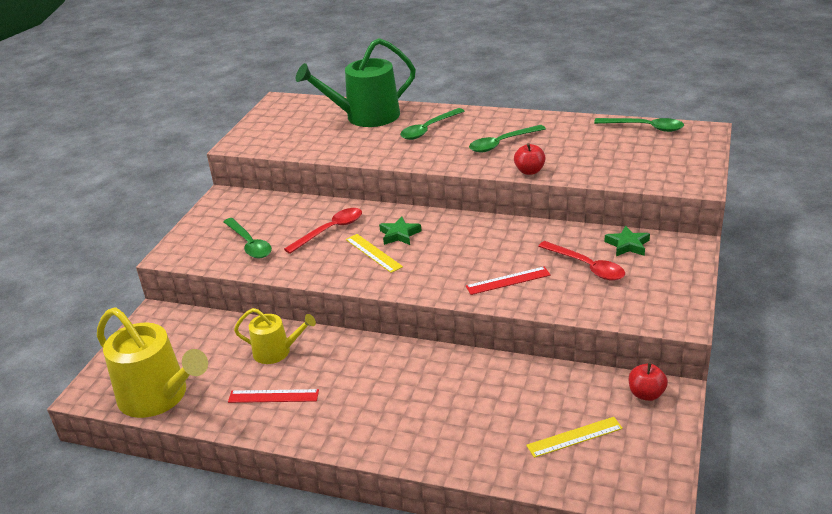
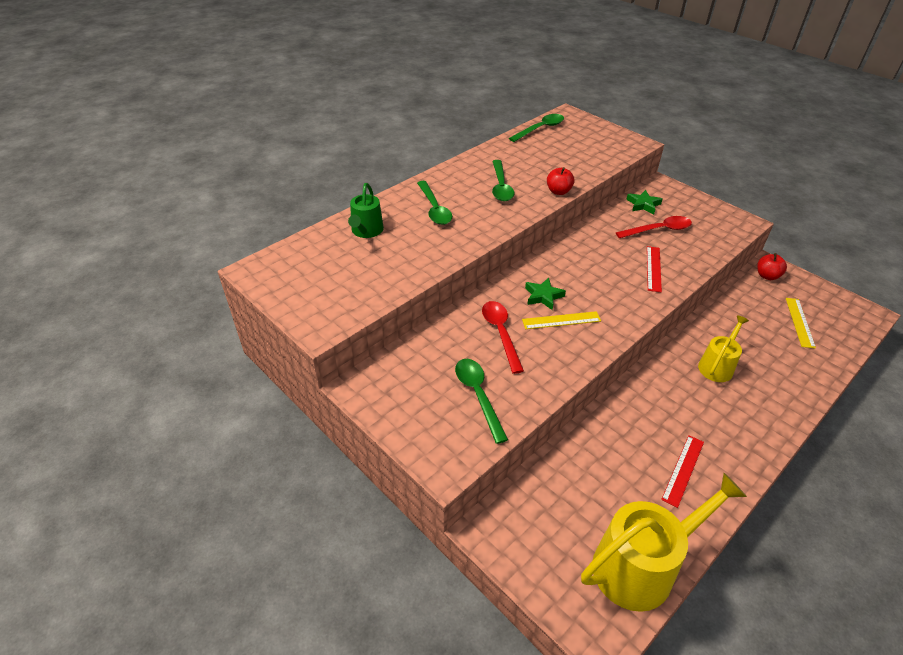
camera: 65 degrees left, 10 degrees up
green spoon [223,218,272,258] -> green spoon turned 105 degrees counterclockwise [455,359,508,444]
yellow watering can [234,308,316,364] -> yellow watering can moved to [698,315,749,382]
green watering can [296,38,416,127] -> green watering can [348,183,384,238], size x0.56

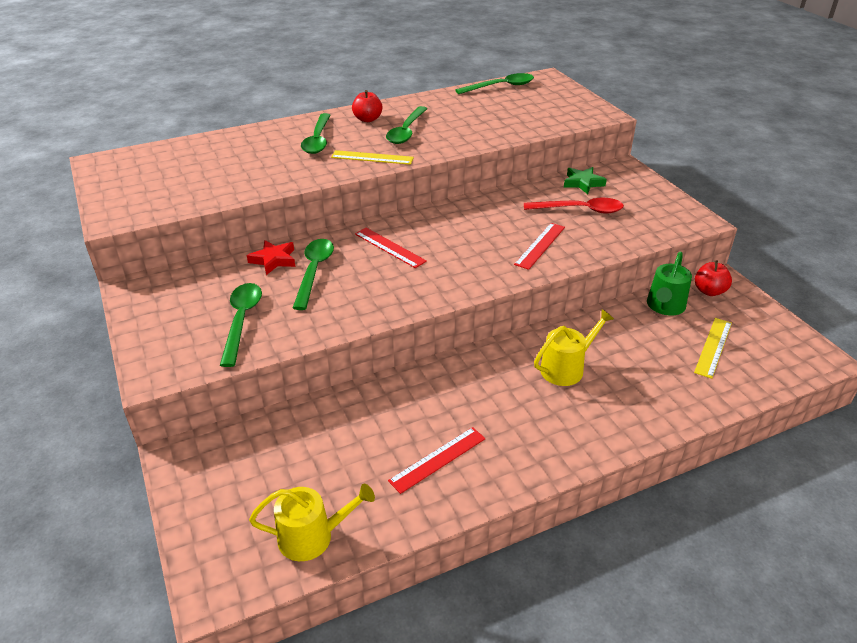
camera: 20 degrees right, 5 degrees down
green watering can [348,183,384,238] -> green watering can moved to [647,252,692,316]
red spoon [482,301,524,374] -> green spoon [293,239,334,310]
yellow ruler [522,311,601,329] -> yellow ruler moved to [331,150,414,165]
green star [525,278,566,310] -> red ruler [355,228,427,268]
red apple [547,167,575,195] -> red apple moved to [352,90,382,122]
yellow watering can [581,473,747,612] -> yellow watering can [249,484,375,561], size x0.56
none -> red star [247,240,295,275]

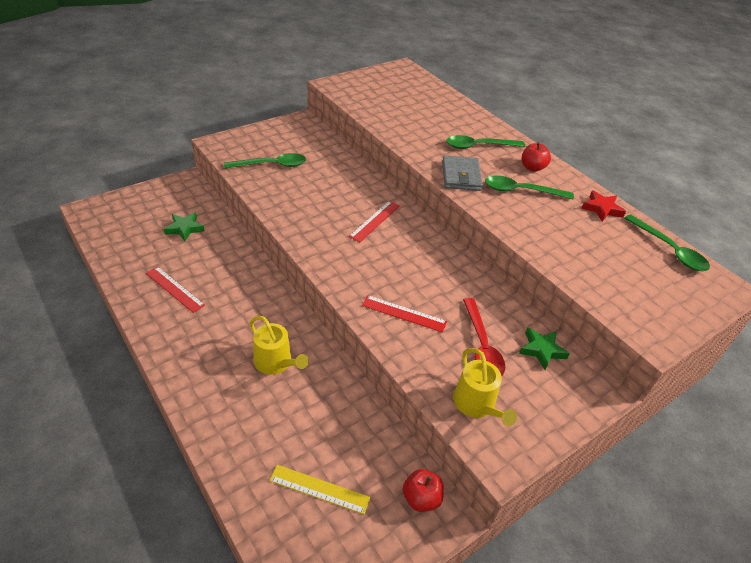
camera: 75 degrees right, 5 degrees up
red star [247,240,295,275] -> red star moved to [581,190,626,222]
yellow watering can [249,484,375,561] -> yellow watering can moved to [453,348,517,426]
green spoon [293,239,334,310] -> none
yellow ruler [331,150,414,165] -> grey wallet [442,155,483,191]
green watering can [647,252,692,316] -> none
none -> green star [164,212,205,242]

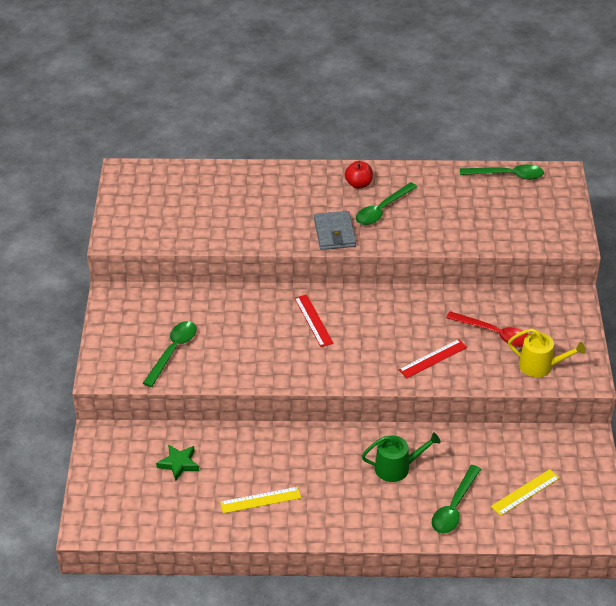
camera: 50 degrees left, 0 degrees up
red ruler [146,266,205,313] -> yellow ruler [220,487,301,513]
yellow watering can [250,316,309,375] -> green watering can [362,432,441,482]
red apple [403,469,444,512] -> none
grey wallet [442,155,483,191] -> grey wallet turned 45 degrees clockwise [314,211,356,250]
green spoon [446,135,525,149] -> green spoon moved to [432,465,481,534]
green star [519,327,570,370] -> none
red star [581,190,626,222] -> none

